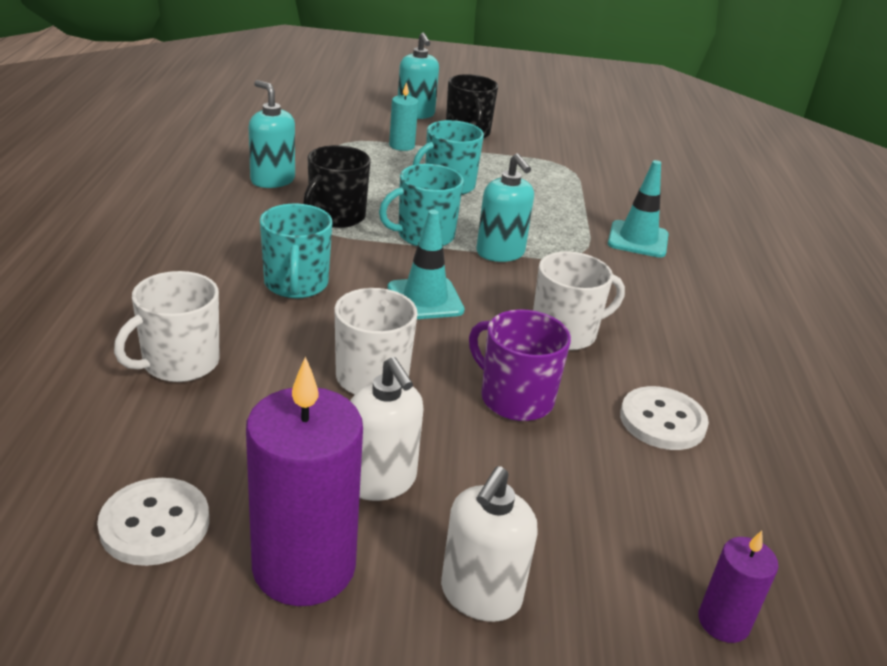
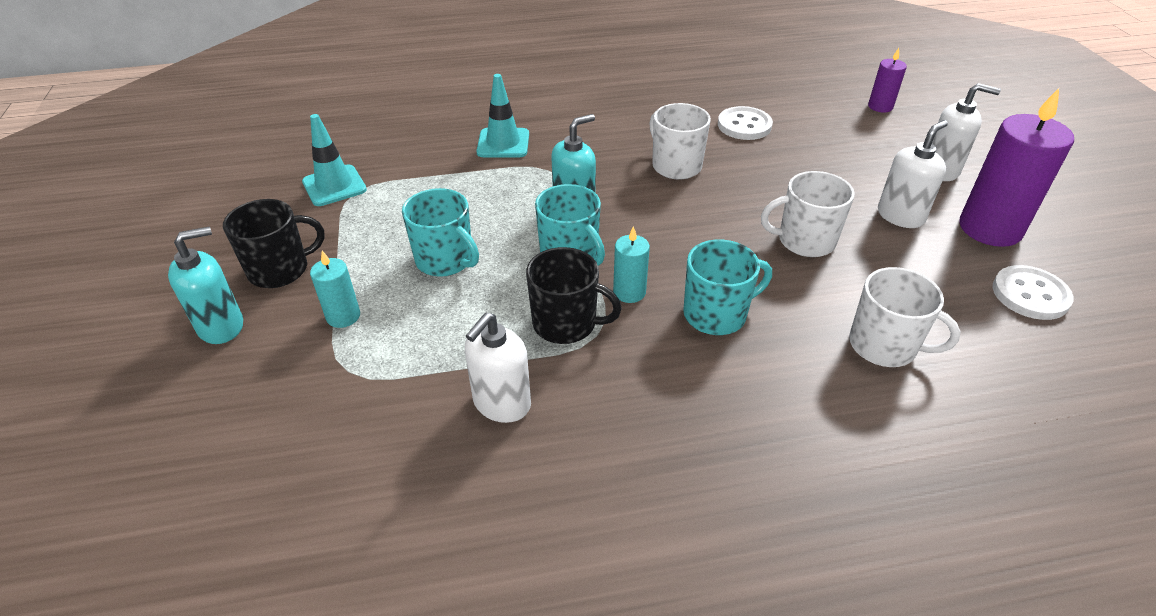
camera: 100 degrees left, 10 degrees up
turquoise soap dispenser [249,80,295,188] -> white soap dispenser [465,312,531,423]
turquoise traffic cone [388,210,465,319] -> turquoise traffic cone moved to [302,114,367,206]
purple mug [469,309,571,421] -> none
none -> turquoise candle [613,226,650,303]

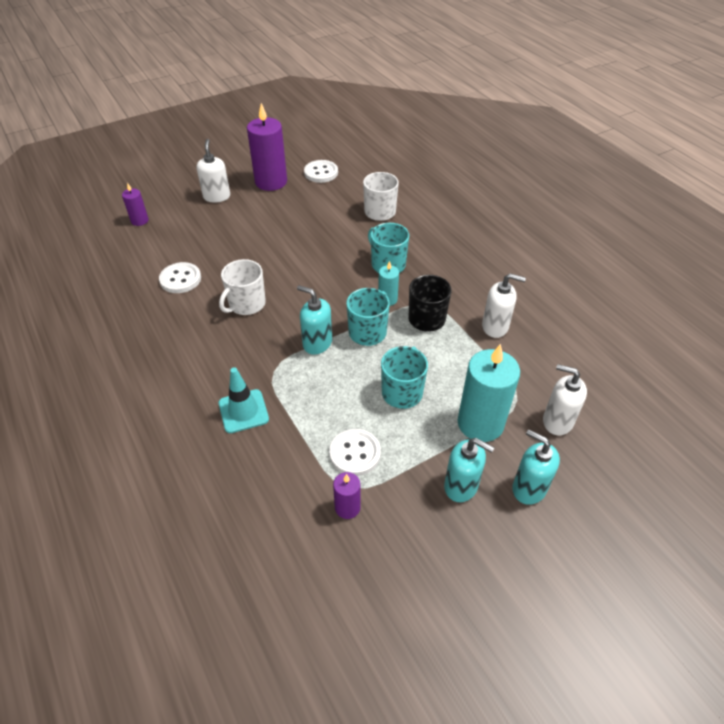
camera: 110 degrees left, 5 degrees up
black mug [223,199,325,288] -> turquoise soap dispenser [444,438,495,502]
turquoise traffic cone [302,114,367,206] -> purple candle [333,472,361,519]
turquoise candle [310,251,360,328] -> turquoise candle [458,344,520,442], size x2.00
white mug [761,171,855,257] -> none
white soap dispenser [878,120,948,228] -> white soap dispenser moved to [543,364,587,435]
none -> white button [329,429,381,476]

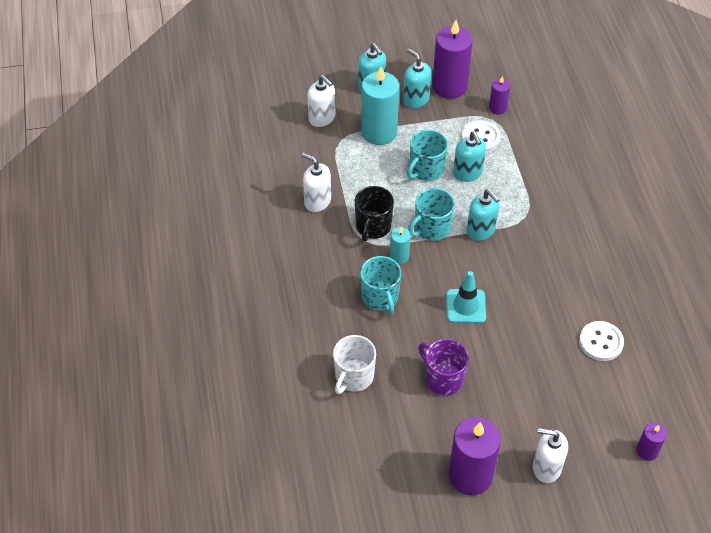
camera: 160 degrees left, 5 degrees up
white soap dispenser [196,139,230,203] -> white soap dispenser turned 90 degrees clockwise [533,428,568,483]
white mug [219,259,266,315] -> none
turquoise traffic cone [219,367,269,433] -> turquoise traffic cone moved to [446,271,486,323]
white button [304,160,338,183] -> none
none -> purple mug [418,339,469,395]
none -> purple candle [432,20,473,99]
none -> turquoise soap dispenser [453,131,486,182]

